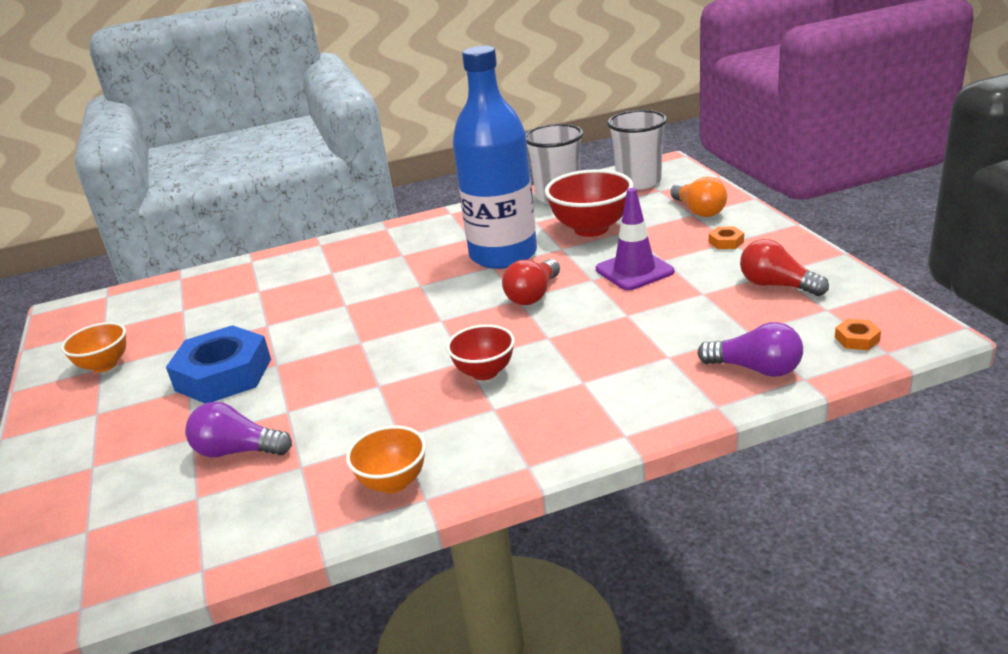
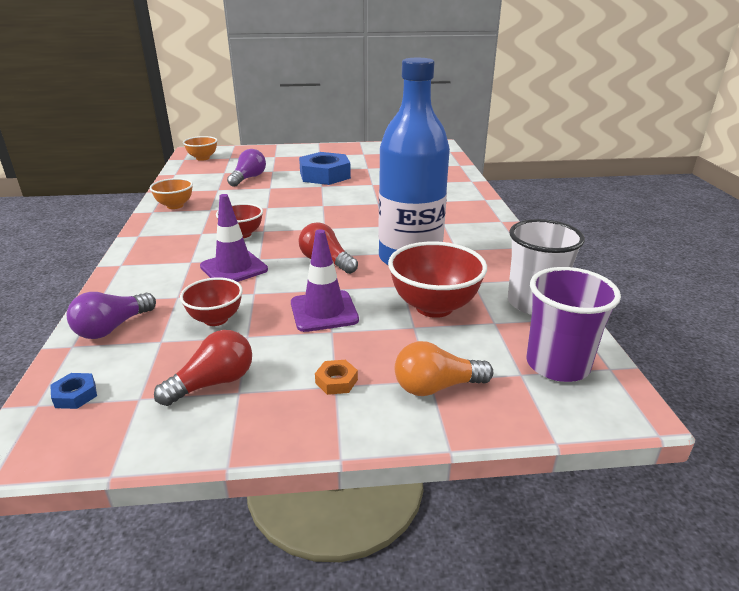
camera: 100 degrees right, 0 degrees up
orange bowl [61,322,126,373] -> orange bowl moved to [183,136,217,161]
white cup [607,110,667,190] -> purple cup [526,267,621,382]
orange nut [835,319,881,350] -> blue nut [50,373,97,409]
none -> red bowl [180,277,243,326]
none -> purple traffic cone [200,194,268,282]

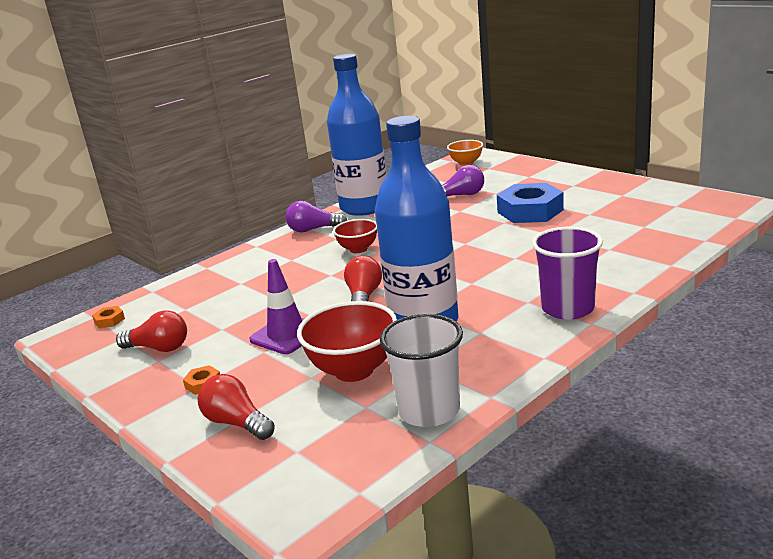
camera: 55 degrees right, 5 degrees down
blue nut [50,373,97,409] -> orange nut [92,306,125,328]
purple light bulb [67,292,156,339] -> purple light bulb moved to [286,201,347,232]
orange bowl [149,178,193,209] -> blue bottle [327,54,387,216]
red bowl [180,277,243,326] -> none
purple traffic cone [200,194,268,282] -> none
orange light bulb [395,341,493,396] -> red light bulb [198,374,275,440]
purple cup [526,267,621,382] -> purple cup moved to [532,227,603,320]

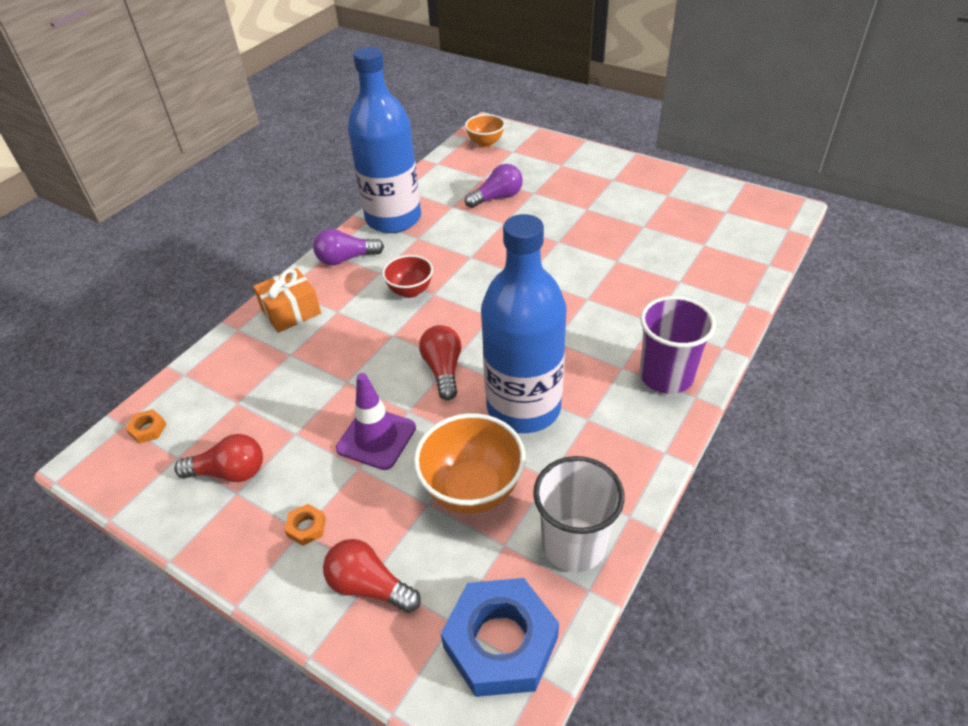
camera: 15 degrees left, 20 degrees up
red bowl [297,301,397,382] -> orange bowl [414,413,526,514]
blue nut [497,183,564,223] -> blue nut moved to [441,578,559,697]
none -> orange gift [253,268,321,333]

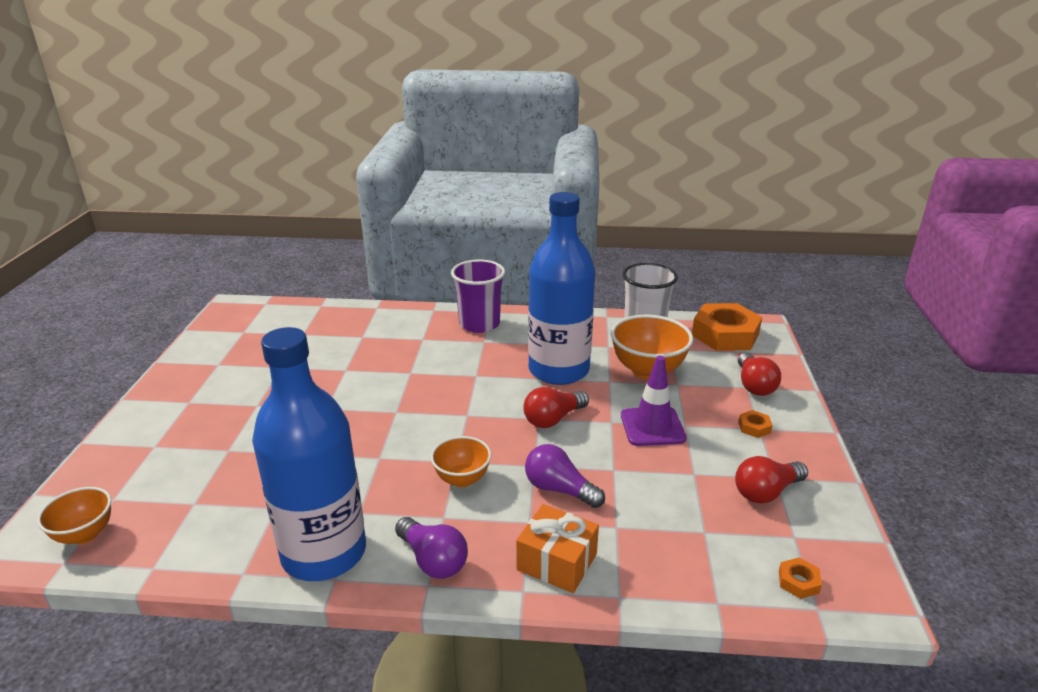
camera: 120 degrees left, 15 degrees down
red light bulb [174,434,263,482] -> red light bulb turned 90 degrees counterclockwise [735,456,808,504]
red bowl [382,255,433,298] -> orange bowl [431,436,491,487]
blue nut [441,578,559,697] -> orange nut [692,303,762,351]
purple light bulb [465,164,523,208] -> purple light bulb moved to [525,444,605,508]

